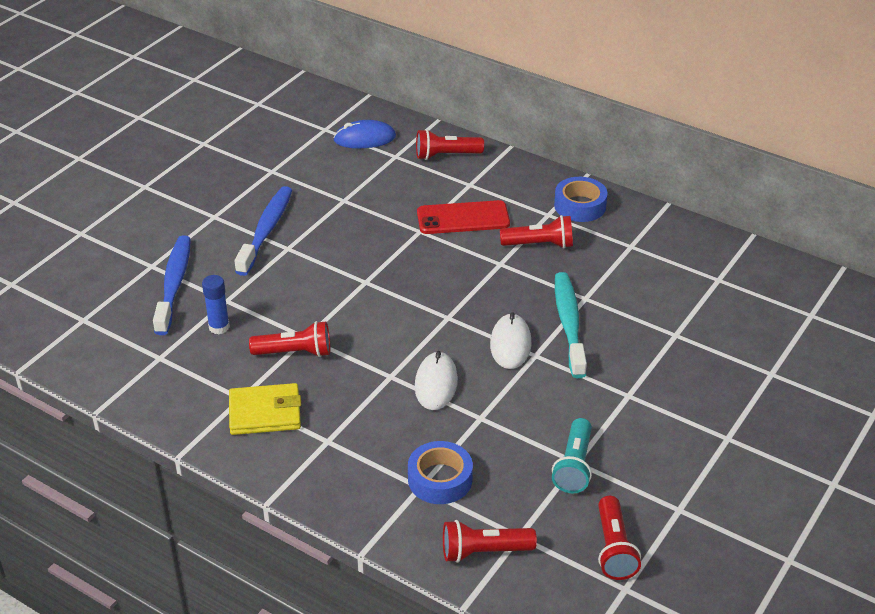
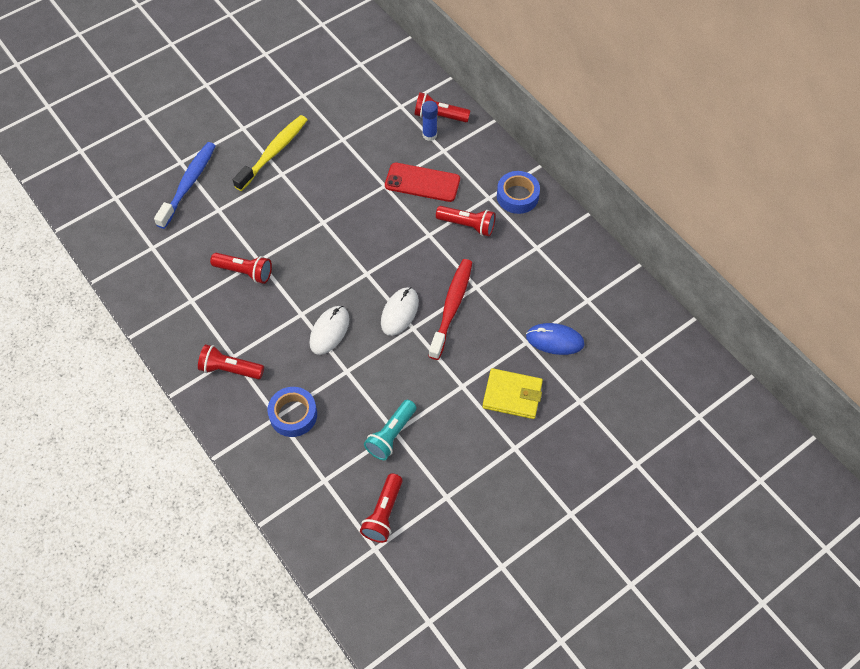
camera: 20 degrees right, 20 degrees up
blue glue stick [202,275,230,334] -> blue glue stick moved to [422,101,438,141]
yellow wallet [229,383,301,435] -> yellow wallet moved to [482,368,543,419]
blue toothbrush [235,186,292,276] -> yellow toothbrush [233,115,307,191]
blue mouse [333,120,396,149] -> blue mouse moved to [526,323,584,355]
red flashlight [443,520,537,563] -> red flashlight moved to [198,344,264,379]
turquoise toothbrush [555,272,587,378] -> red toothbrush [428,259,472,360]

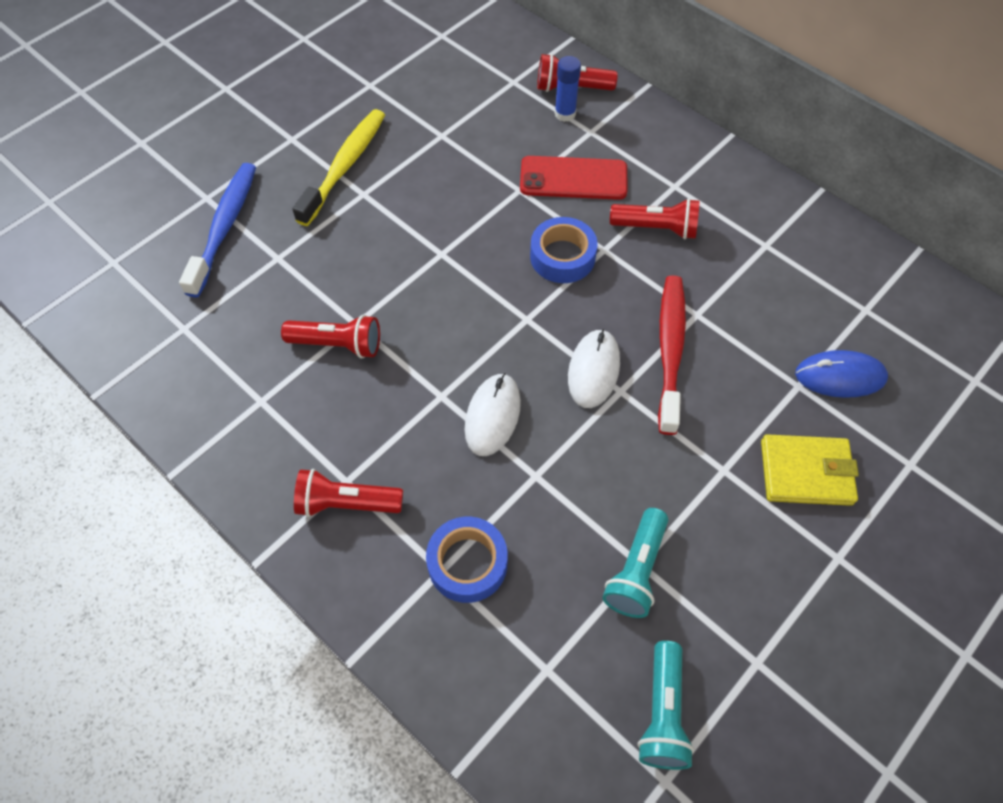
camera: 10 degrees left, 0 degrees up
red flashlight [360,474,403,543] -> turquoise flashlight [637,641,694,770]
blue tape [497,171,540,214] -> blue tape moved to [530,217,598,283]

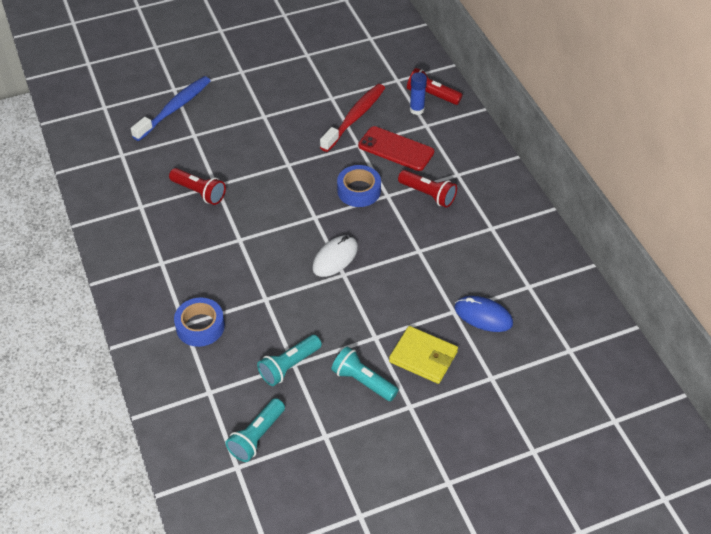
camera: 25 degrees right, 10 degrees down
yellow toothbrush [292,109,385,226] -> none
red flashlight [294,469,403,517] -> none
white mouse [464,373,521,456] -> none
red toothbrush [658,275,686,435] -> red toothbrush moved to [320,84,385,152]
none -> turquoise flashlight [331,346,399,401]

